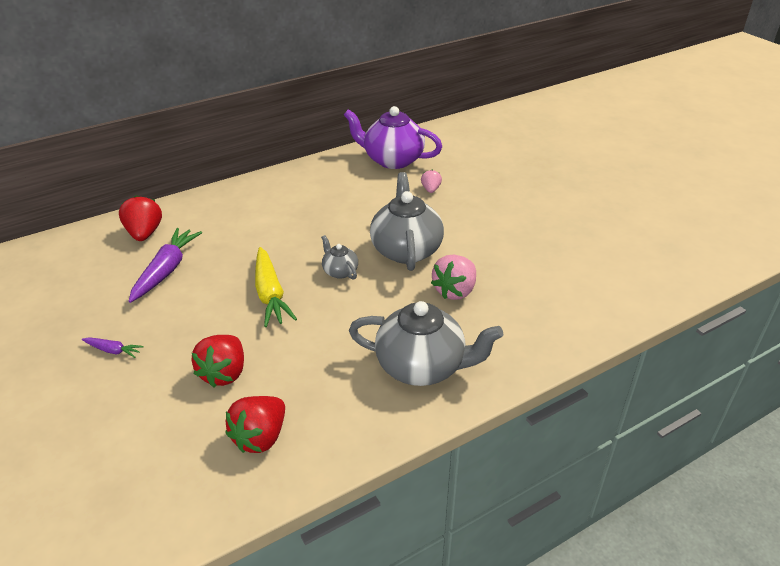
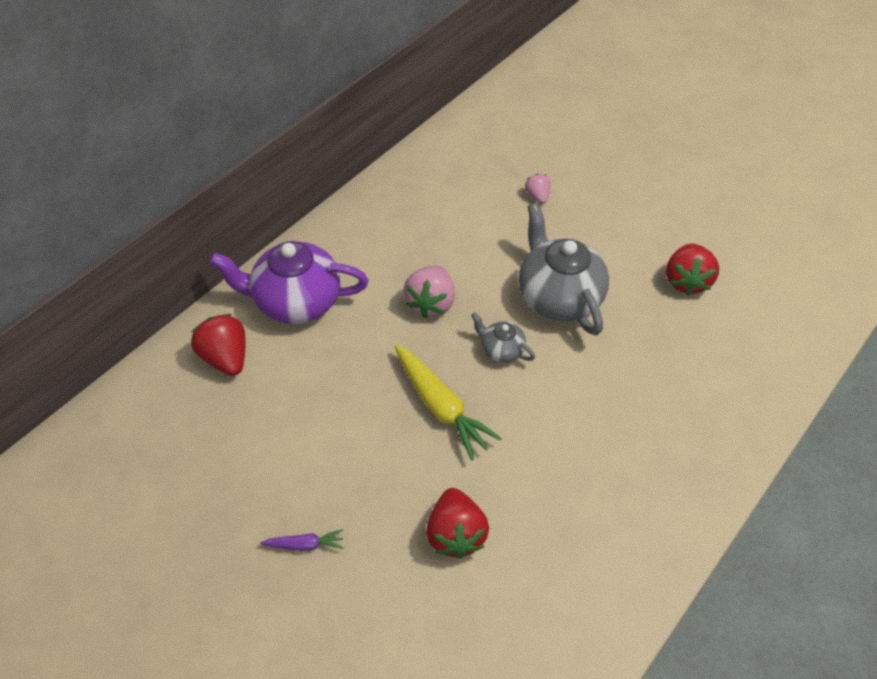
camera: 20 degrees left, 15 degrees up
purple carrot [128,228,202,303] -> none
red strawberry [226,396,285,453] -> red strawberry moved to [666,244,719,296]
purple teapot [344,106,442,169] -> purple teapot moved to [209,241,368,324]
grey teapot [349,301,503,386] -> none
pink strawberry [431,255,476,300] -> pink strawberry moved to [404,265,455,318]

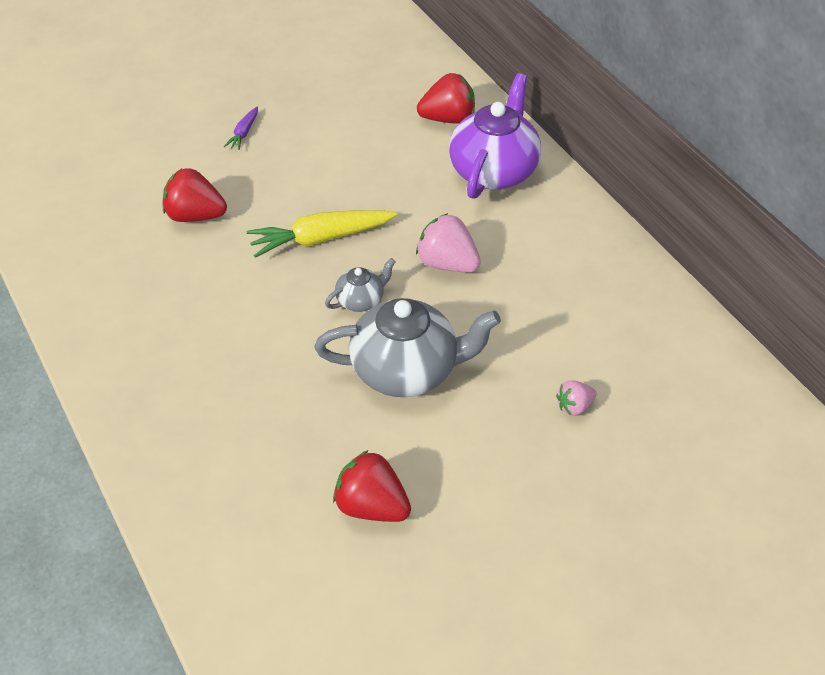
camera: 110 degrees right, 5 degrees down
pink strawberry [525,174,551,204] -> pink strawberry turned 150 degrees clockwise [556,380,597,416]

